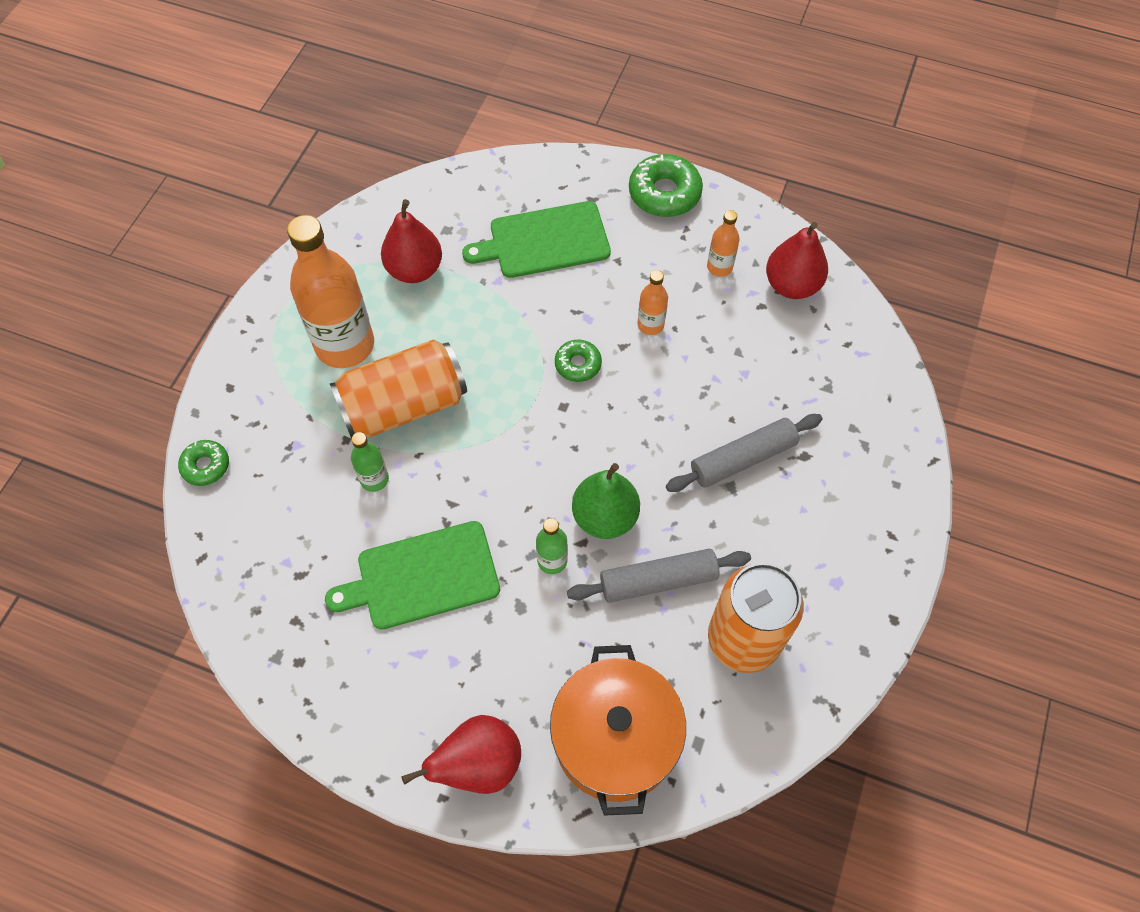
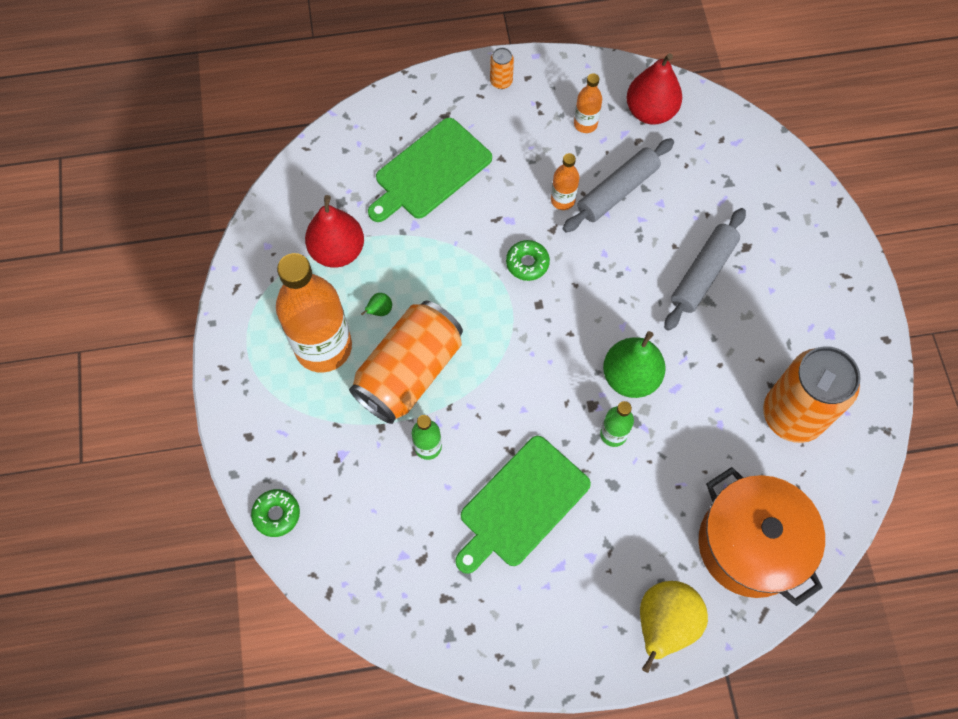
camera: 30 degrees left, 5 degrees up
red pear [401,715,521,794] -> yellow pear [640,581,708,673]
grey rolling pin [567,549,751,603] -> grey rolling pin moved to [563,138,674,232]
green donut [629,154,703,217] -> orange can [490,47,514,89]
none -> green pear [361,293,392,316]

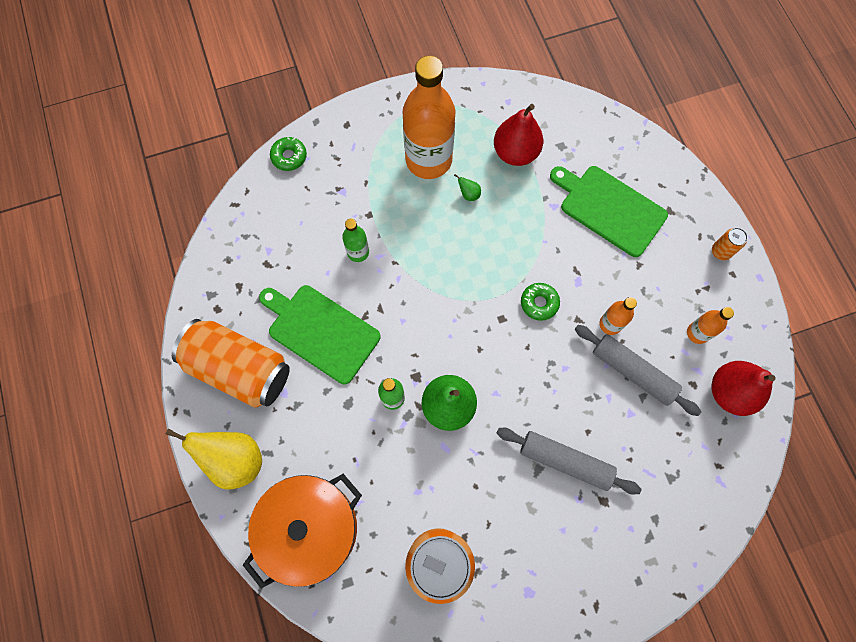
camera: 80 degrees right, 5 degrees up
orange can [349,301,463,424] -> orange can moved to [172,319,290,408]

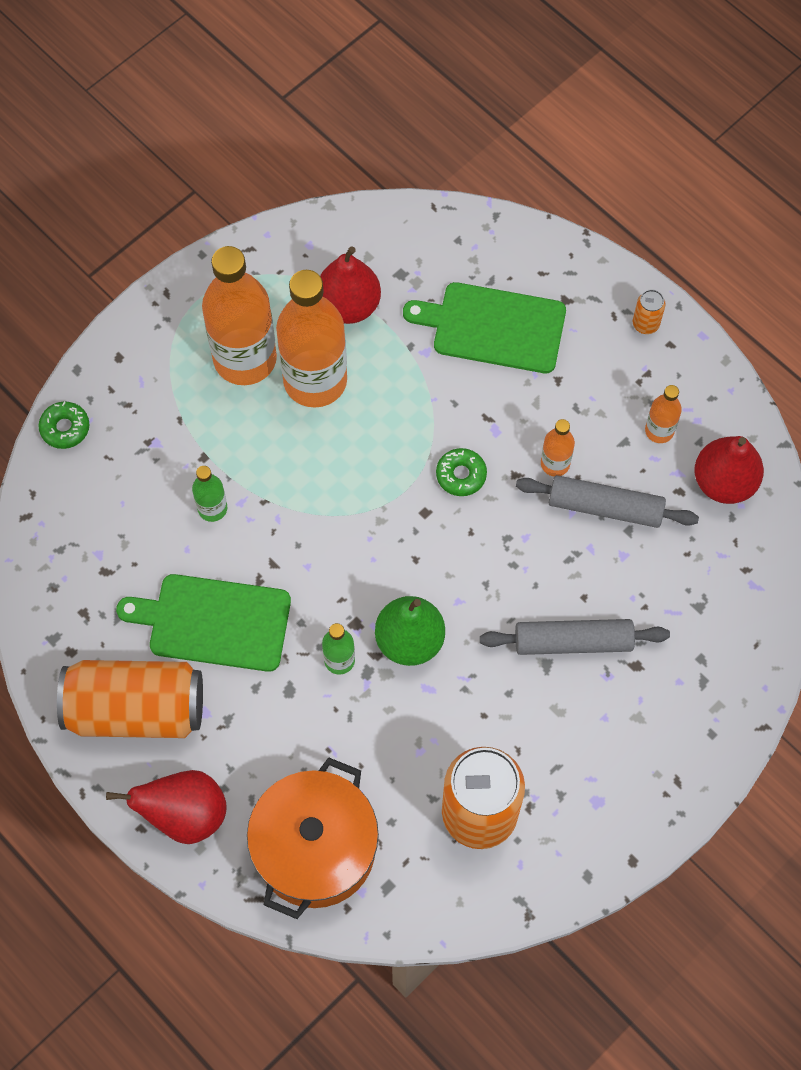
camera: 25 degrees left, 5 degrees down
yellow pear [166,428,262,489] -> red pear [106,770,226,844]
green pear [454,174,481,201] -> orange bottle [276,270,347,408]

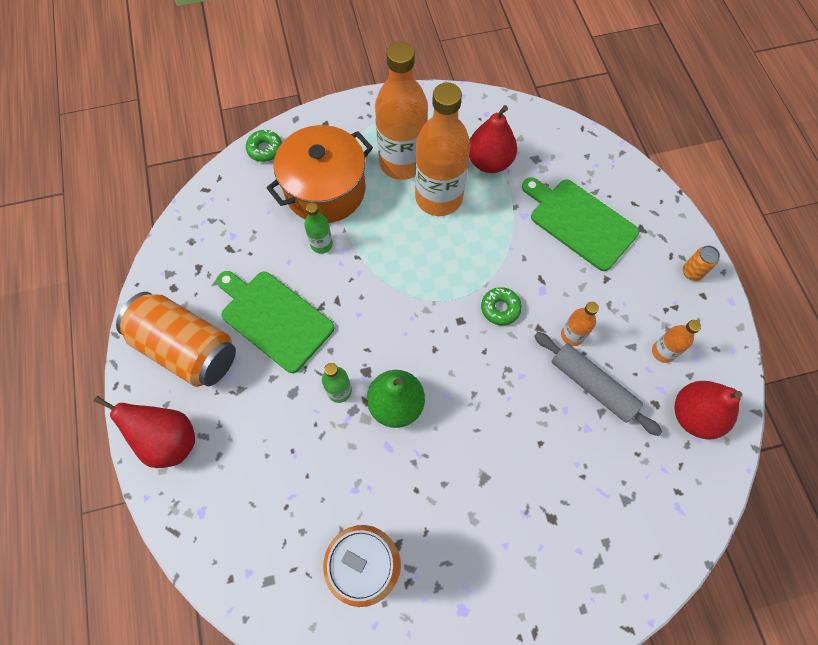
camera: 30 degrees right, 0 degrees up
orange pot [247,757,379,919] -> orange pot moved to [266,125,373,223]
grey rolling pin [480,619,670,655] -> none

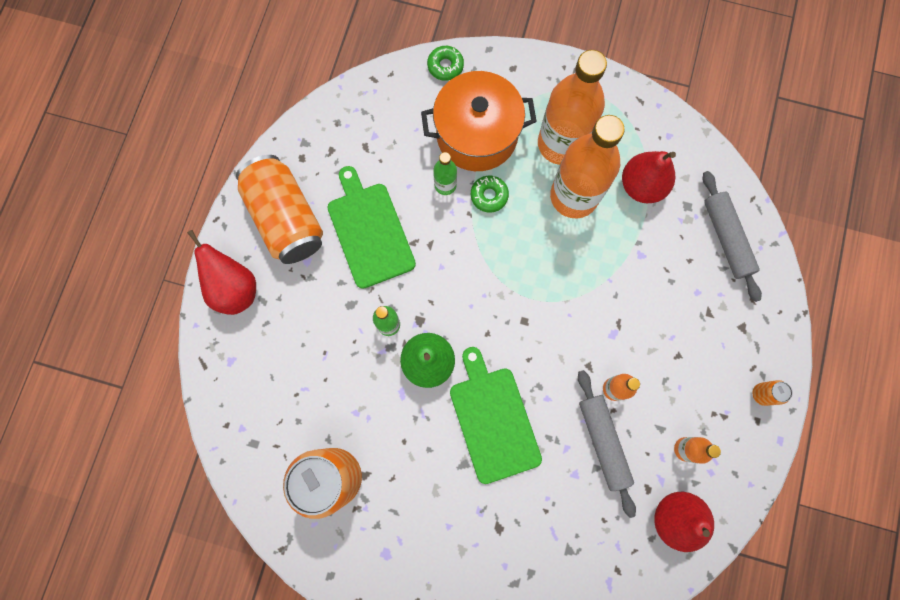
camera: 30 degrees right, 10 degrees up
green donut [481,287,522,325] -> green donut moved to [471,175,509,213]
green cutting board [522,177,639,271] -> green cutting board moved to [450,347,542,484]
none -> grey rolling pin [703,171,762,302]

